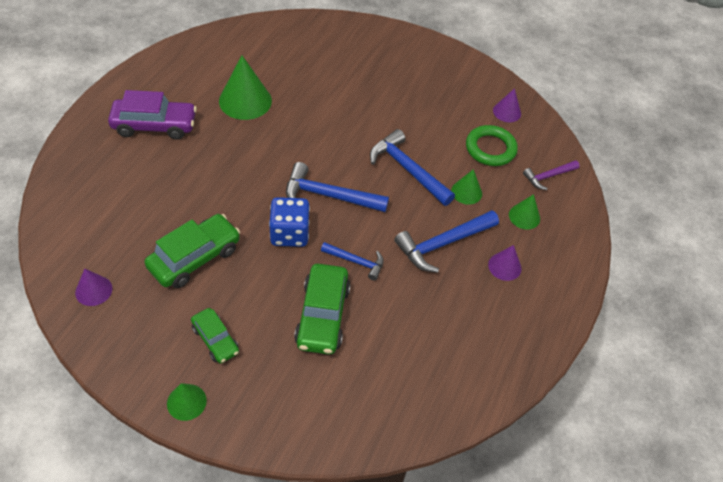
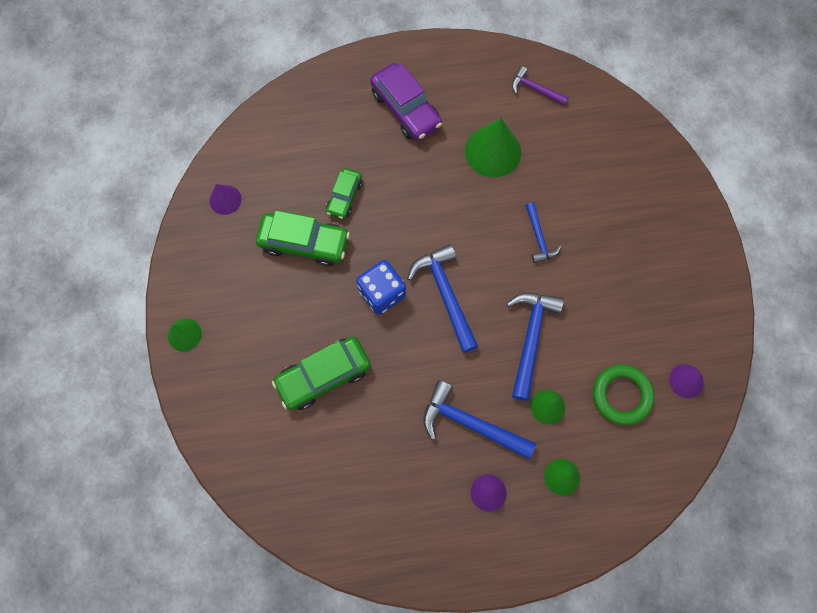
camera: 60 degrees right, 20 degrees up
green car [191,308,239,364] -> green car moved to [326,168,362,219]
blue hammer [321,242,384,281] -> blue hammer moved to [525,202,561,263]
purple hammer [523,160,580,190] -> purple hammer moved to [512,66,568,105]

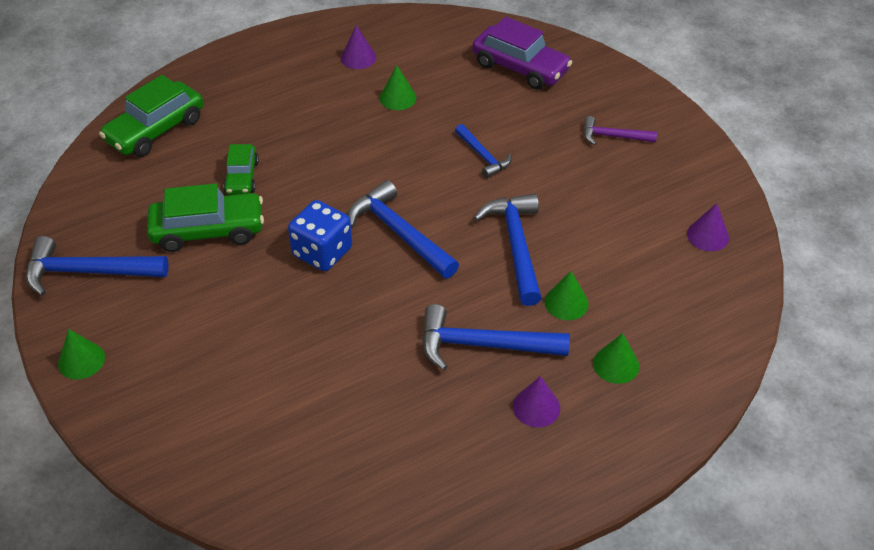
camera: 20 degrees left, 25 degrees down
purple cone [209,184,242,215] -> purple cone moved to [341,25,376,69]
green car [272,337,371,410] -> green car moved to [99,75,203,157]
purple car [370,63,442,141] -> purple car moved to [472,17,573,90]
green cone [465,118,521,177] -> green cone [379,65,416,110], size x0.56
purple hammer [512,66,568,105] -> purple hammer moved to [584,116,657,145]
green ring [593,364,654,425] -> none
none -> blue hammer [26,236,169,296]

